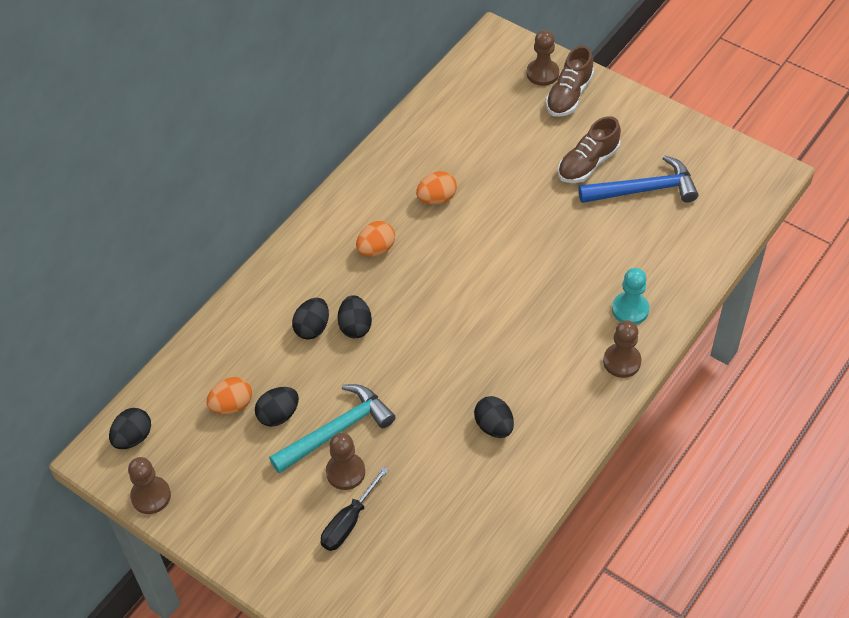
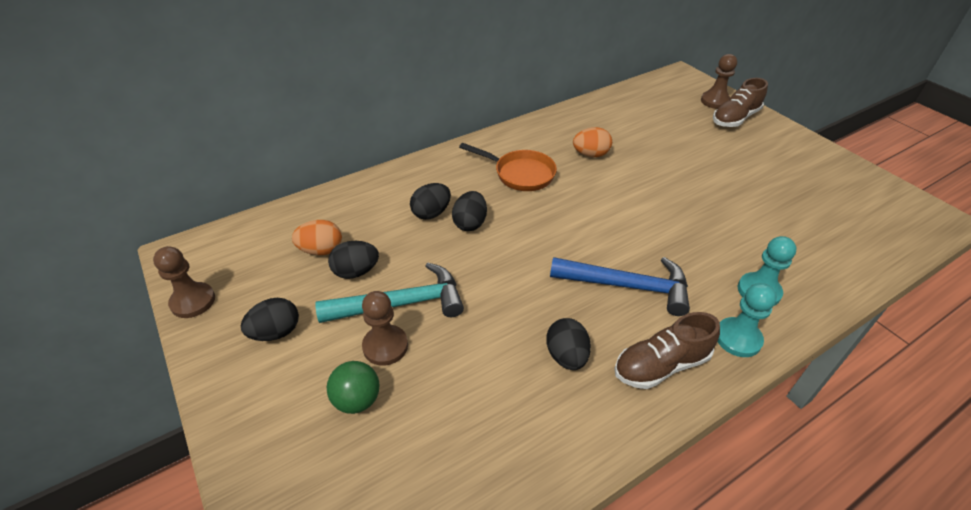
camera: 20 degrees right, 10 degrees down
black egg [109,408,151,449] -> black egg moved to [241,298,299,341]
black screwdriver [321,467,388,551] -> green ball [327,361,380,414]
orange egg [356,221,395,256] -> orange pan [459,143,557,191]
brown shoe [558,116,621,183] -> brown shoe moved to [614,312,720,389]
blue hammer [579,155,699,203] -> blue hammer moved to [550,257,690,316]
brown pawn [603,320,641,378] -> turquoise pawn [717,283,777,357]

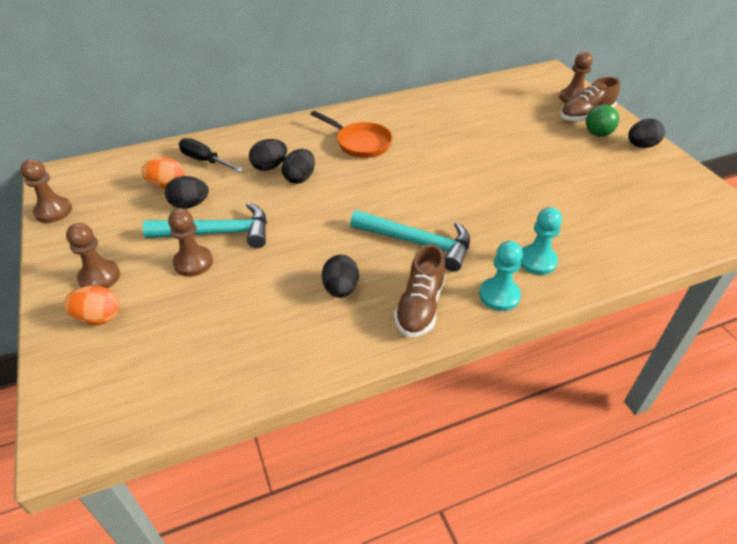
camera: 10 degrees right, 0 degrees up
black egg [241,298,299,341] -> black egg moved to [628,119,665,148]
green ball [327,361,380,414] -> green ball moved to [586,105,619,137]
blue hammer [550,257,690,316] -> turquoise hammer [350,210,470,272]
orange egg [573,127,612,157] -> orange egg moved to [63,286,119,325]
brown shoe [614,312,720,389] -> brown shoe turned 60 degrees counterclockwise [394,244,446,337]
none -> brown pawn [66,223,120,288]
none -> black screwdriver [179,138,243,172]

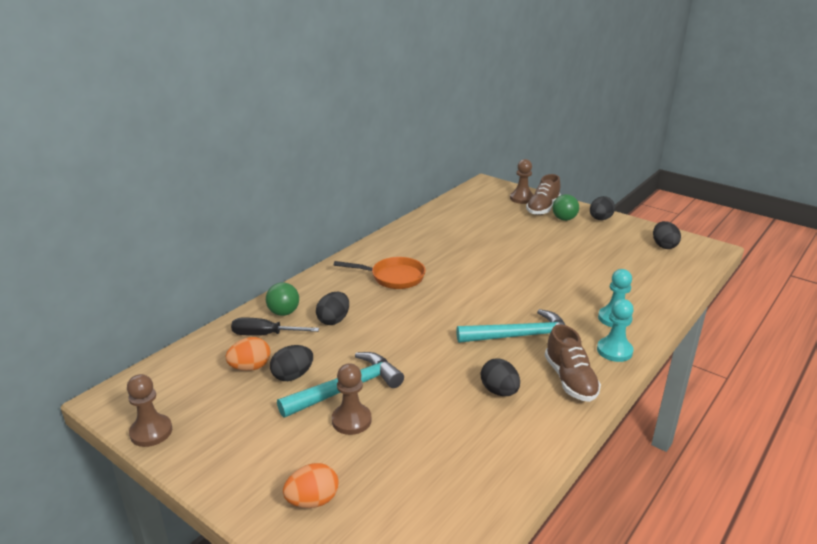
camera: 30 degrees left, 15 degrees down
brown pawn [66,223,120,288] -> none
black egg [282,149,315,184] -> black egg moved to [653,221,681,249]
none -> green ball [266,282,299,316]

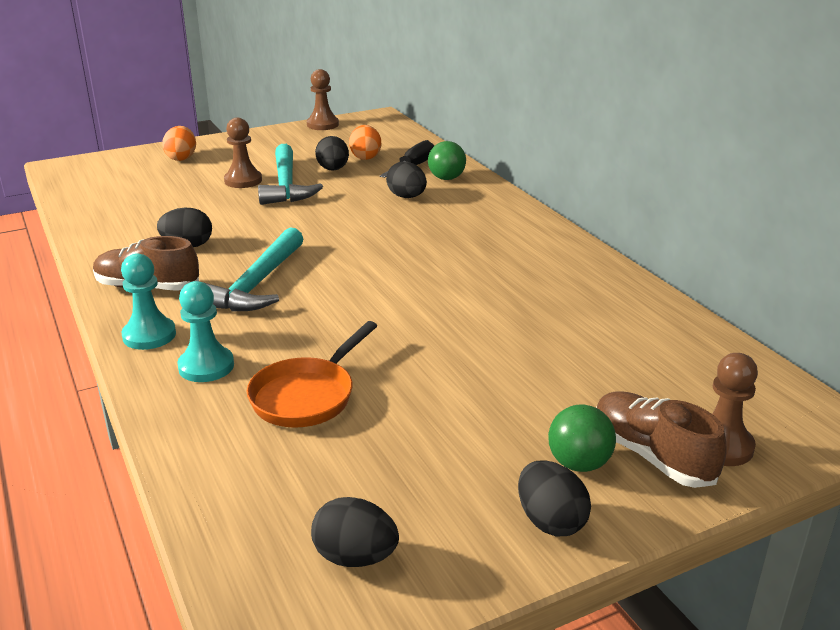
camera: 115 degrees right, 0 degrees up
orange pan [334,257,426,289] -> orange pan moved to [247,321,377,428]

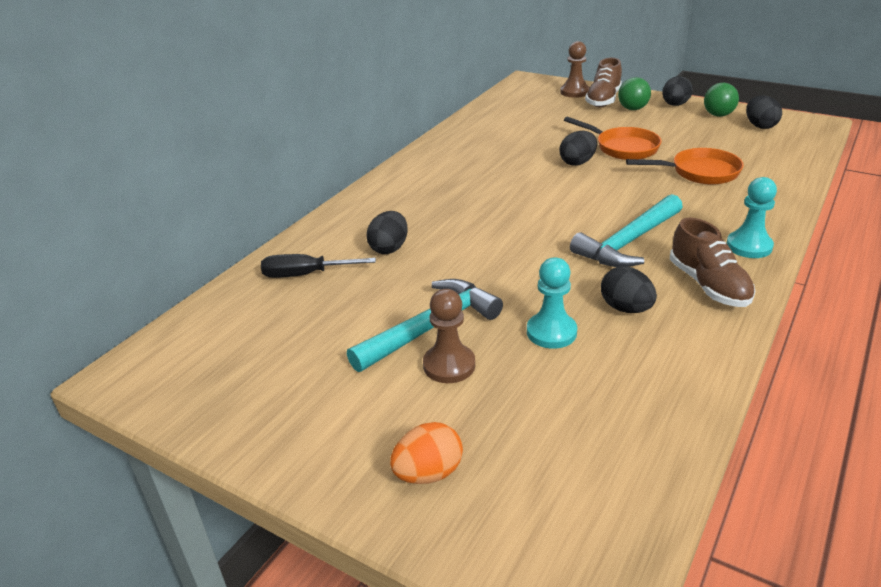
camera: 120 degrees left, 5 degrees up
turquoise pawn [177,281,234,382] -> turquoise pawn moved to [527,257,577,349]
turquoise hammer [203,227,303,312] -> turquoise hammer turned 150 degrees clockwise [570,194,683,267]
brown pawn [307,69,339,130] -> none
black egg [315,136,349,171] -> black egg moved to [559,131,597,166]
orange egg [349,125,381,160] -> none
green ball [428,141,466,180] -> green ball moved to [704,83,739,117]
none -> orange pan [564,117,662,160]

